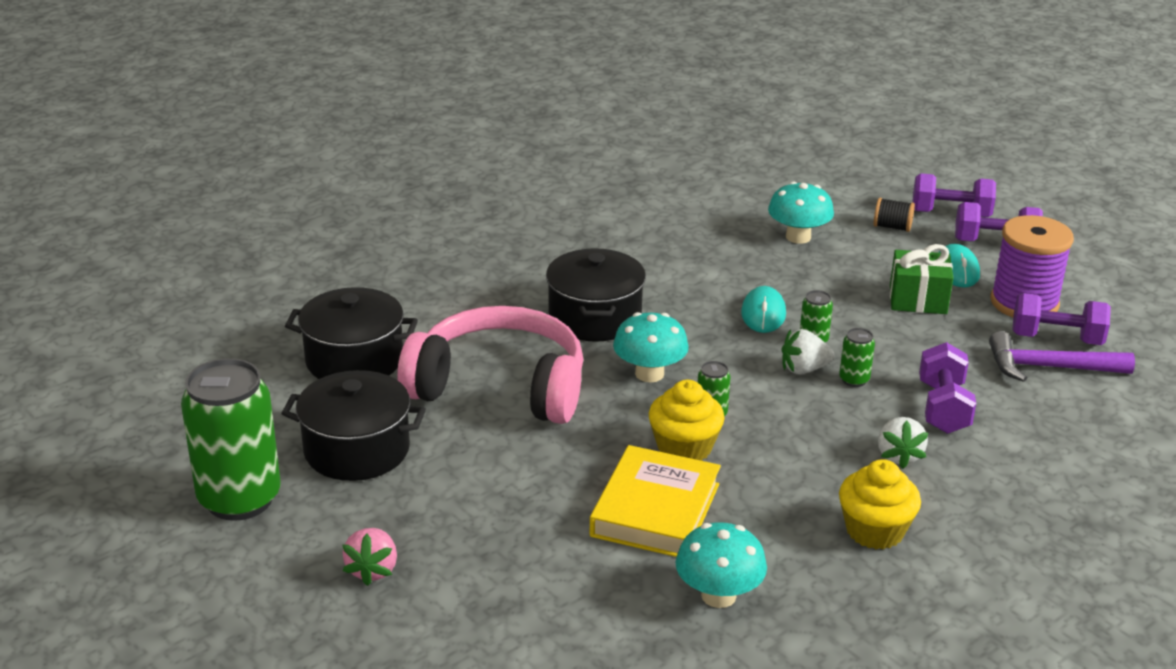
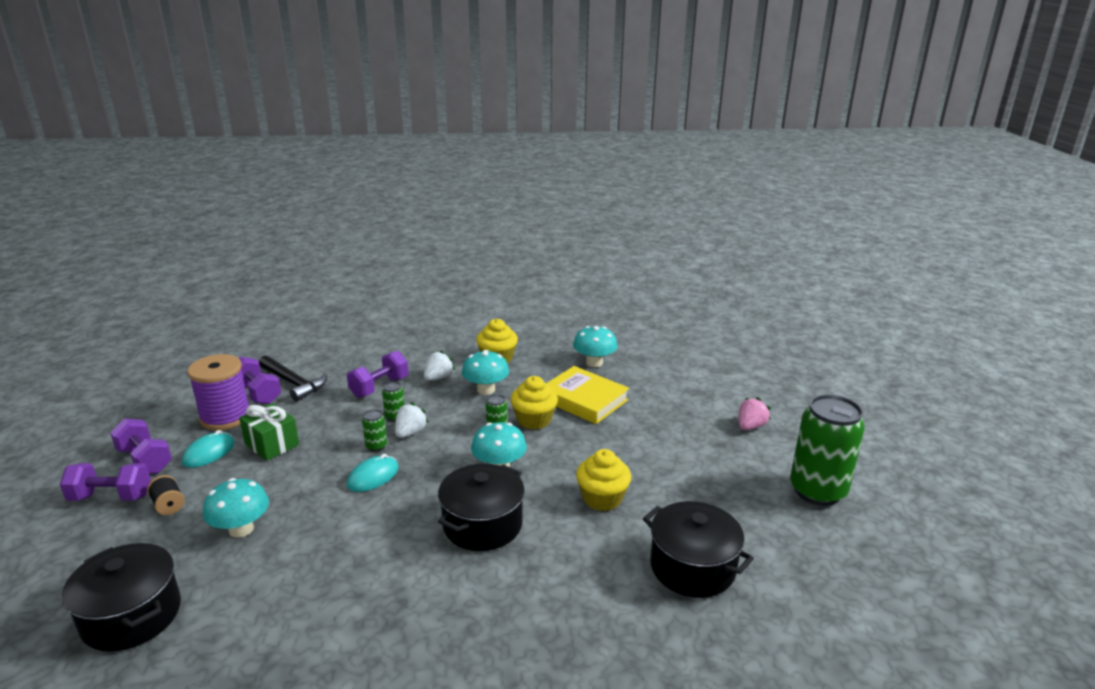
camera: 145 degrees left, 5 degrees down
black pot [281,370,426,481] -> black pot moved to [62,543,181,652]
pink headphones [397,306,583,424] -> yellow cupcake [576,449,631,511]
yellow book [590,445,721,557] -> yellow book turned 75 degrees clockwise [546,366,629,424]
white strawberry [782,329,835,374] -> white strawberry turned 90 degrees counterclockwise [395,402,429,438]
purple dumbbell [912,173,996,217] -> purple dumbbell turned 45 degrees counterclockwise [60,463,151,501]
purple hammer [989,331,1135,382] -> black hammer [259,355,327,402]
none -> turquoise mushroom [462,350,509,395]

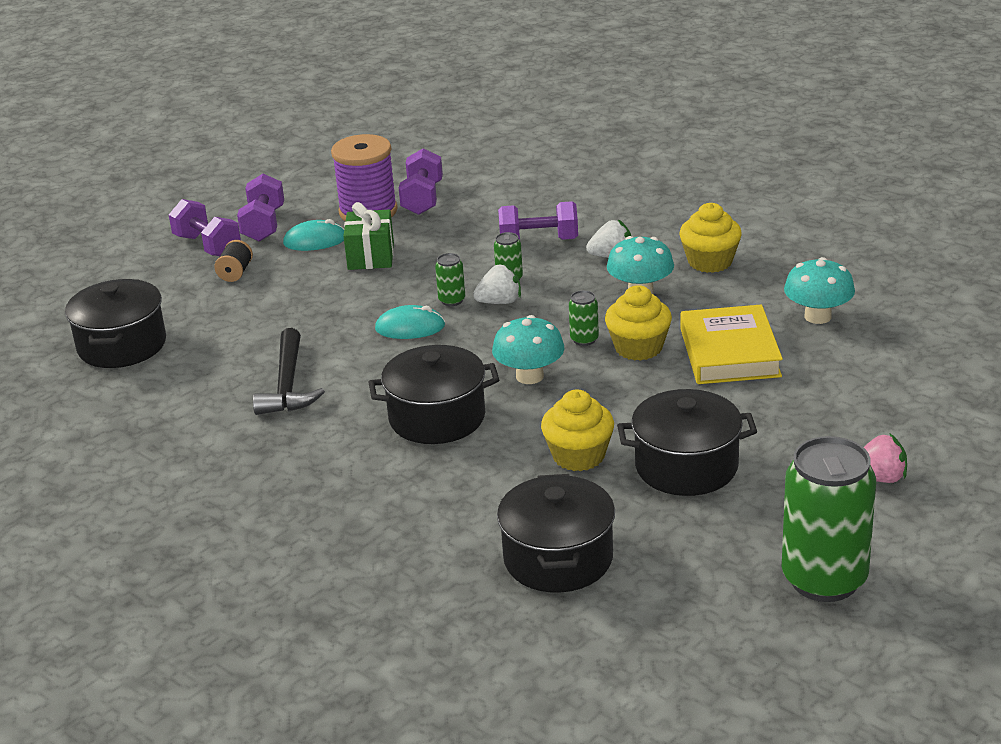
camera: 50 degrees right, 5 degrees up
turquoise mushroom [203,478,269,538] -> none
black hammer [259,355,327,402] -> black hammer moved to [253,328,325,415]
none -> black pot [617,389,757,496]

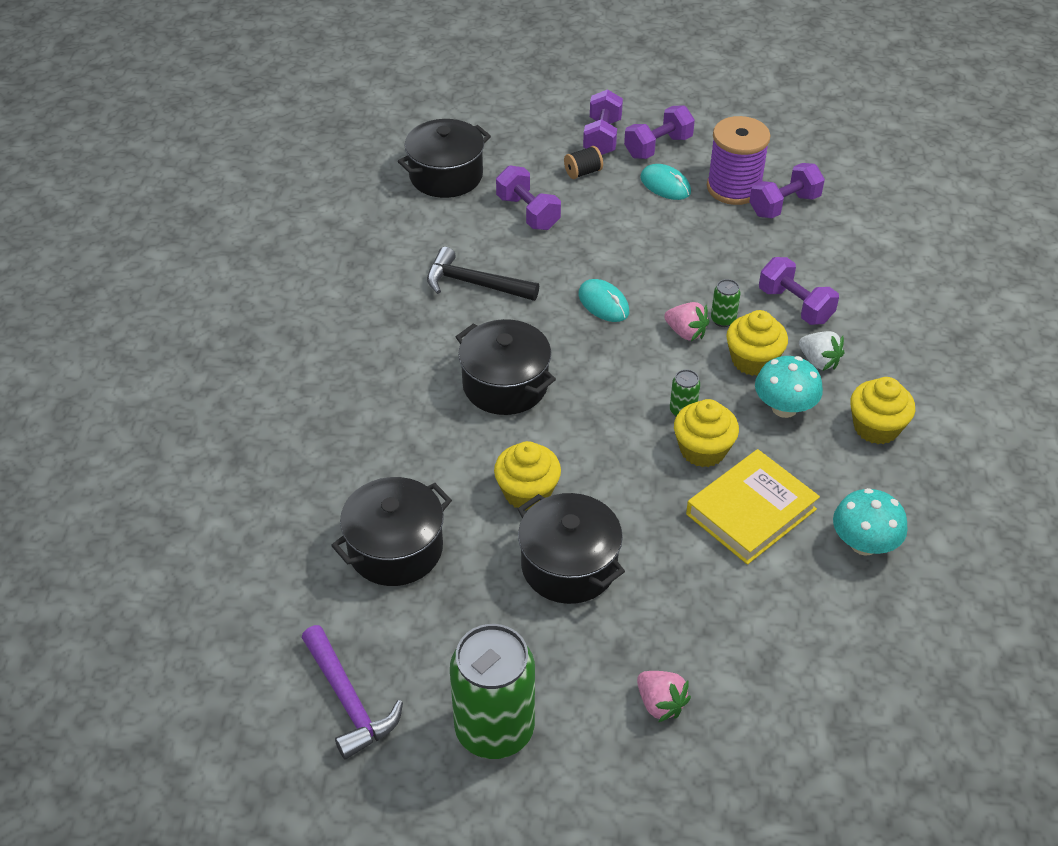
camera: 50 degrees right, 15 degrees up
black hammer [253,328,325,415] -> black hammer turned 60 degrees clockwise [427,247,539,301]
green gift [343,202,394,270] -> none
green can [435,253,465,306] -> none
white strawberry [473,264,521,304] -> pink strawberry [664,302,709,341]
turquoise mushroom [492,315,564,384] -> none
none -> purple hammer [302,625,403,759]
none -> purple dumbbell [496,166,561,230]
none -> yellow cupcake [726,310,788,376]

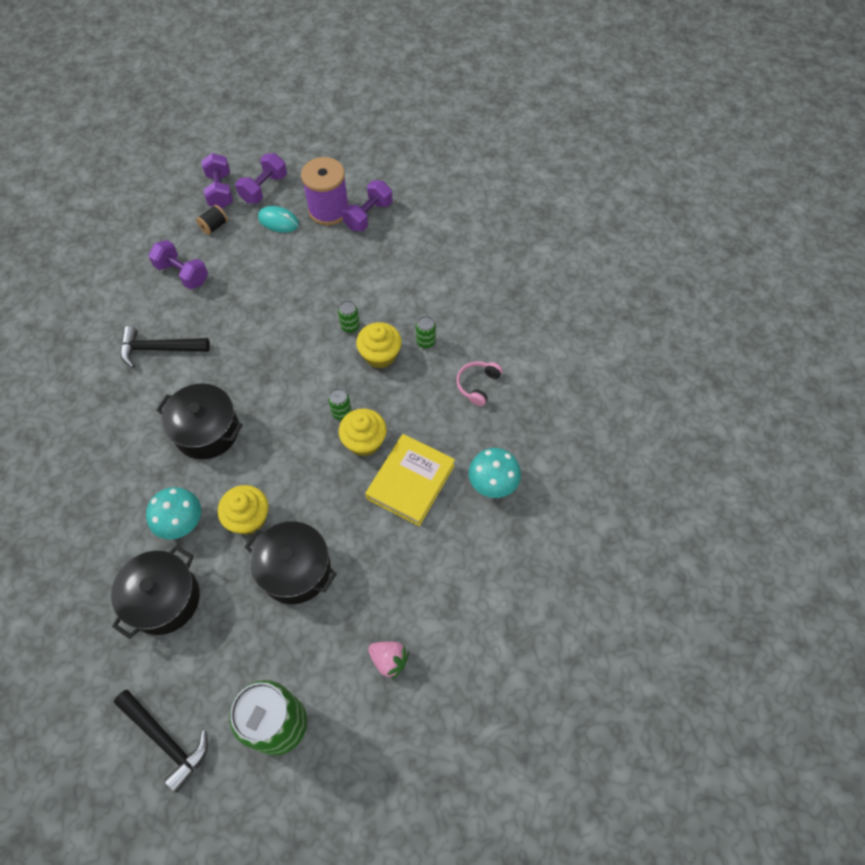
camera: 20 degrees left, 15 degrees up
purple hammer [302,625,403,759] -> black hammer [114,690,208,793]
black pot [398,119,491,198] -> none
turquoise mouse [578,279,629,322] -> none
pink strawberry [664,302,709,341] -> none
turquoise mushroom [755,356,823,418] -> turquoise mushroom moved to [146,487,201,540]
purple dumbbell [759,257,839,325] -> none
white strawberry [799,331,844,371] -> green can [416,316,436,349]
yellow cupcake [850,377,915,444] -> pink headphones [456,361,503,406]

